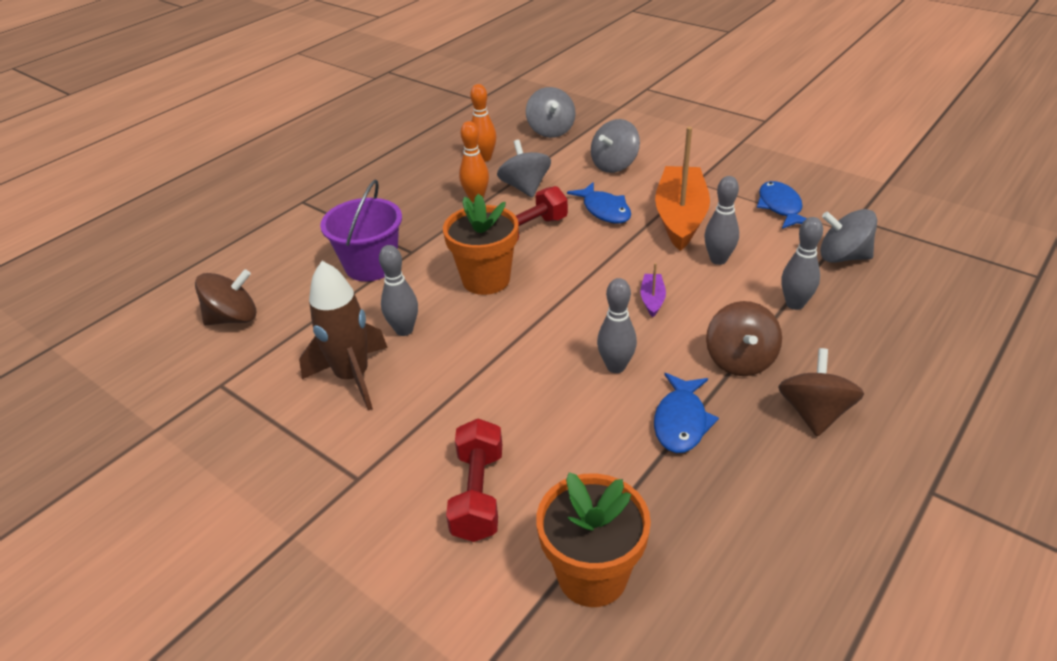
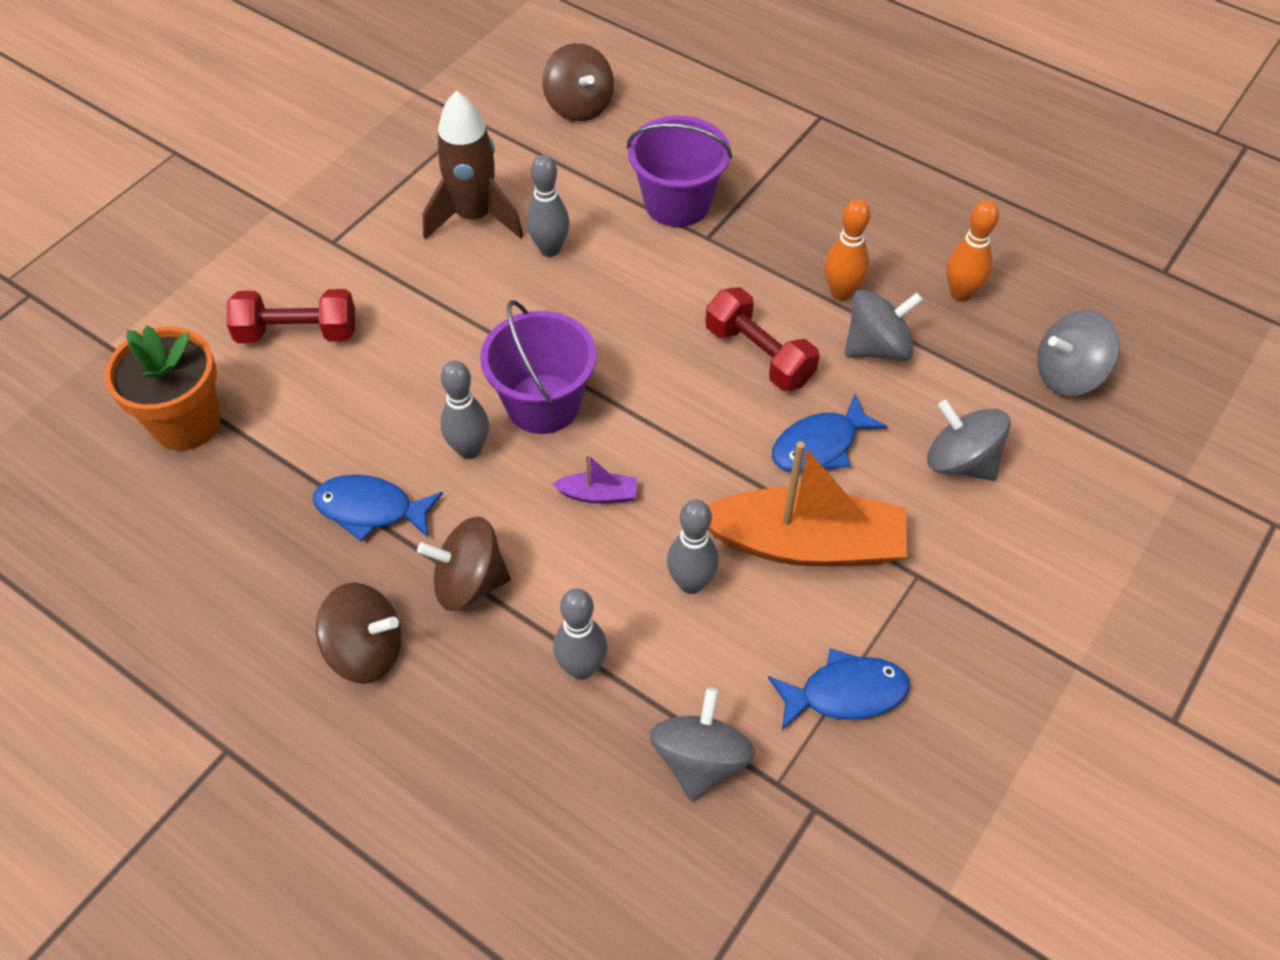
camera: 85 degrees right, 15 degrees up
orange flower pot [443,194,519,295] -> none
none -> purple bucket [480,300,596,434]

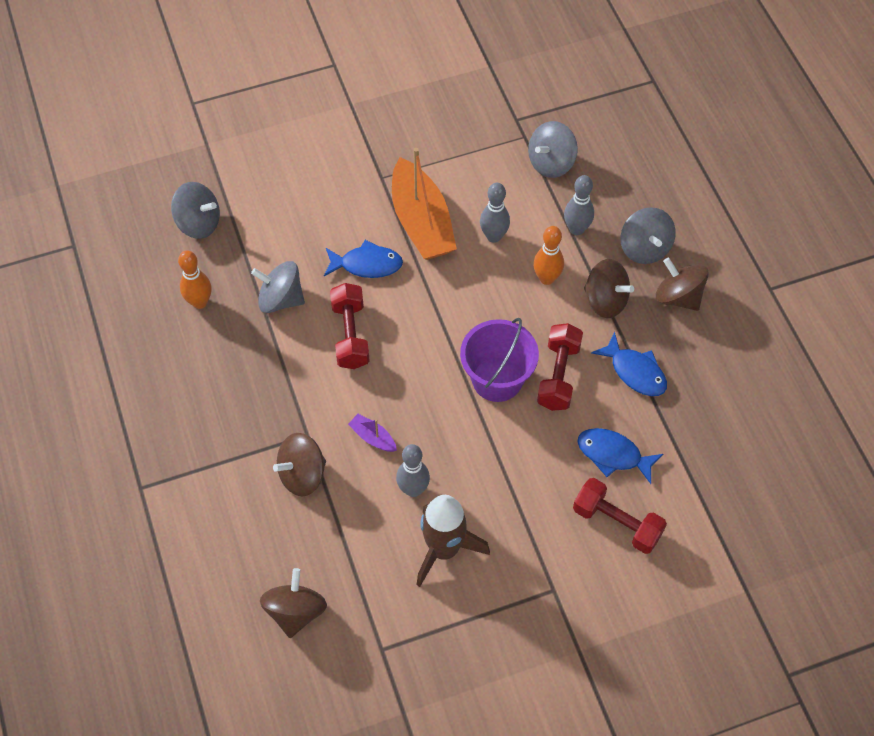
camera: 145 degrees left, 5 degrees up
orange flower pot [104,325,220,451] -> none
grey bowling pin [440,361,489,459] -> red dumbbell [537,323,583,411]
purple boat [552,454,637,503] -> purple boat moved to [348,414,397,452]
purple bucket [627,116,732,227] -> brown spinning top [273,433,326,496]
orange boat [708,441,907,566] -> orange boat turned 150 degrees counterclockwise [392,148,457,260]
blue fish [768,649,910,731] -> blue fish moved to [578,428,663,484]
orange bowling pin [825,199,870,301] -> orange bowling pin moved to [533,226,564,285]
grey spinning top [927,400,1011,481] -> grey spinning top moved to [621,207,676,264]

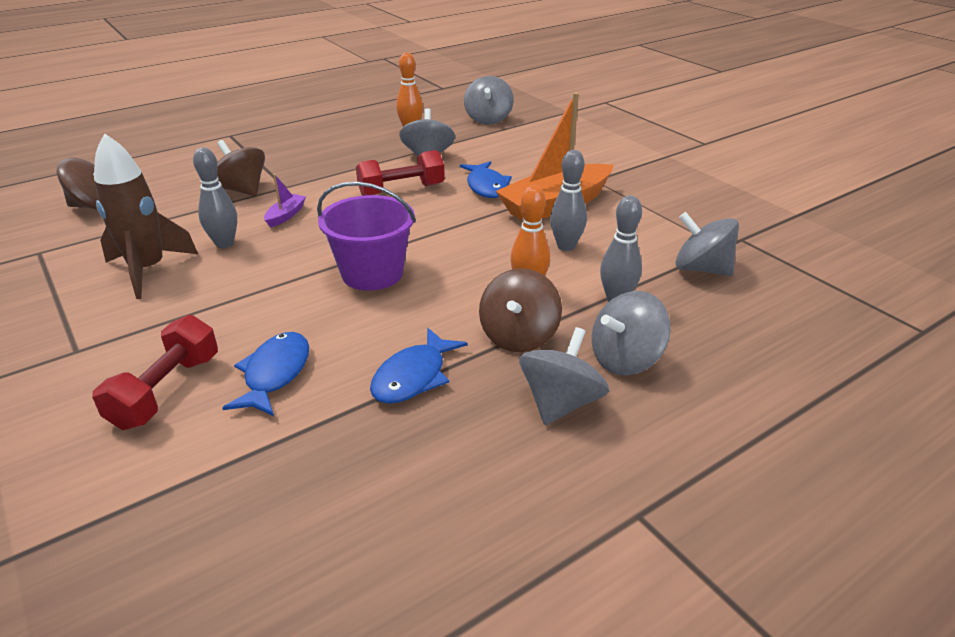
camera: 75 degrees right, 25 degrees down
red dumbbell [537,323,583,411] -> none
brown spinning top [656,258,709,311] -> grey spinning top [519,327,609,425]

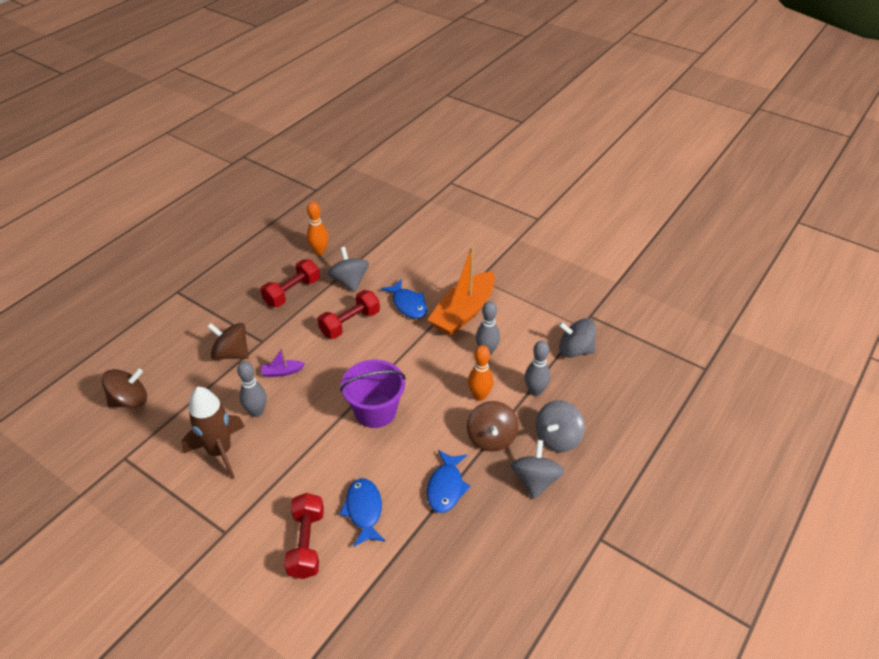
camera: 20 degrees left, 10 degrees up
purple boat [264,174,306,227] -> purple boat turned 105 degrees counterclockwise [261,347,305,377]
grey spinning top [464,76,514,125] -> none
none -> red dumbbell [260,260,320,307]

